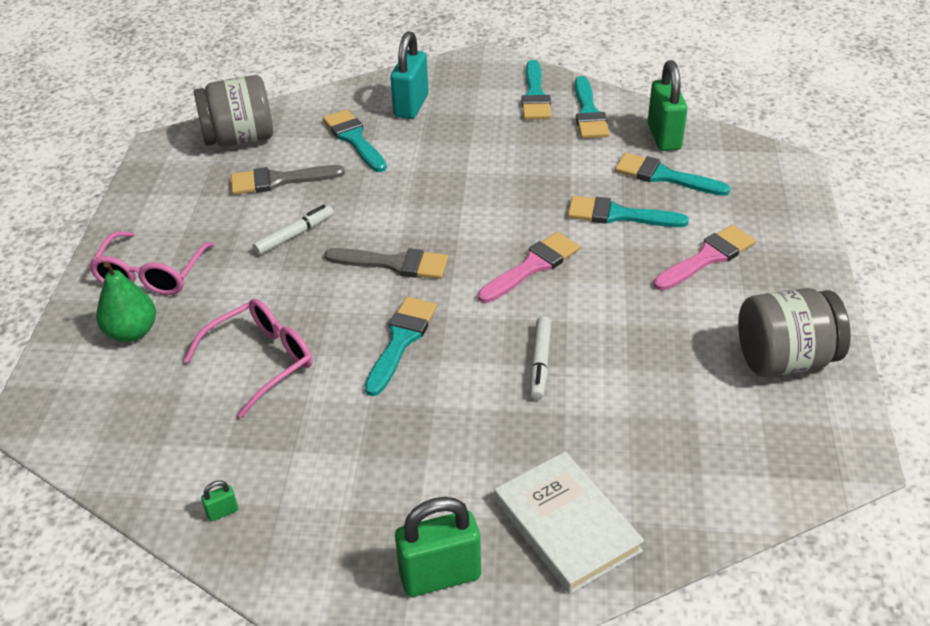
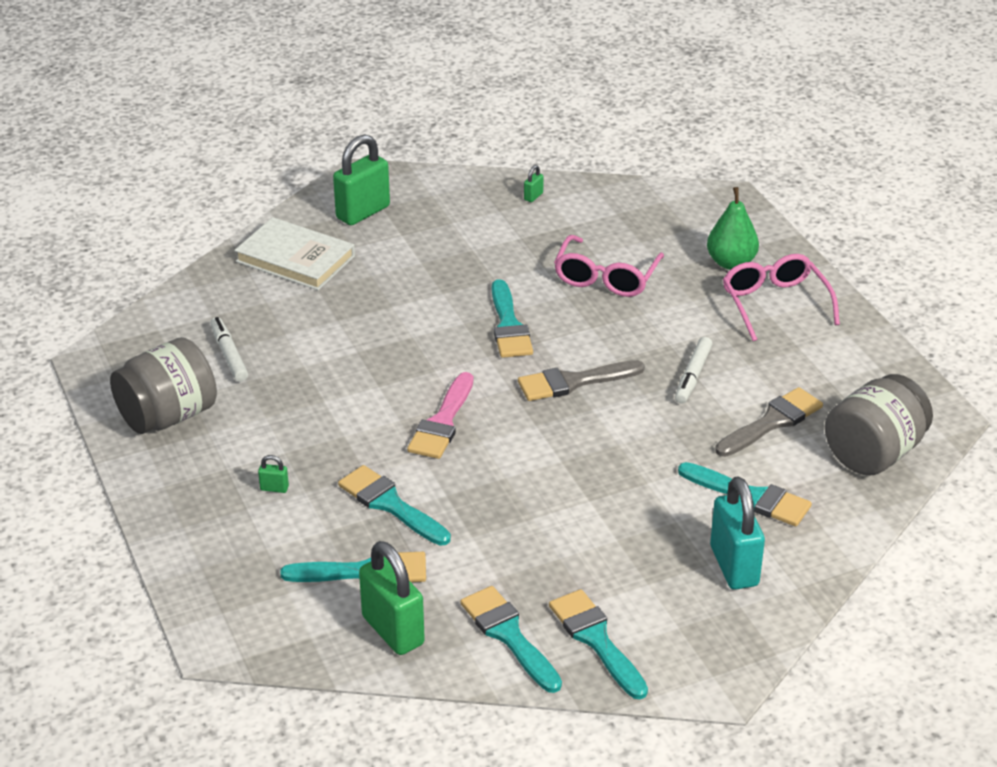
camera: 150 degrees right, 5 degrees down
white marker [530,316,551,400] -> white marker moved to [210,317,248,382]
turquoise brush [568,196,689,227] -> turquoise brush turned 120 degrees counterclockwise [338,465,451,546]
pink brush [653,225,755,291] -> green padlock [258,455,289,493]

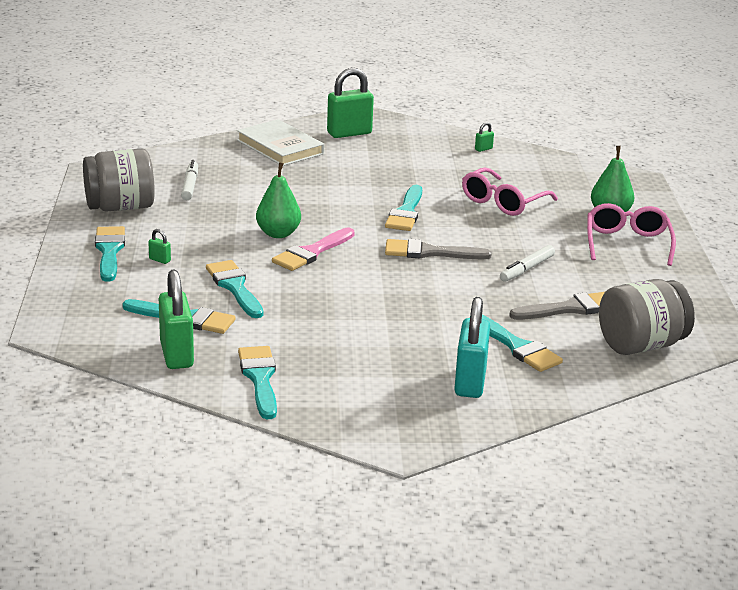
camera: 20 degrees right, 10 degrees down
turquoise brush [549,589,648,699] -> turquoise brush moved to [95,226,125,282]
none -> green pear [256,162,301,238]

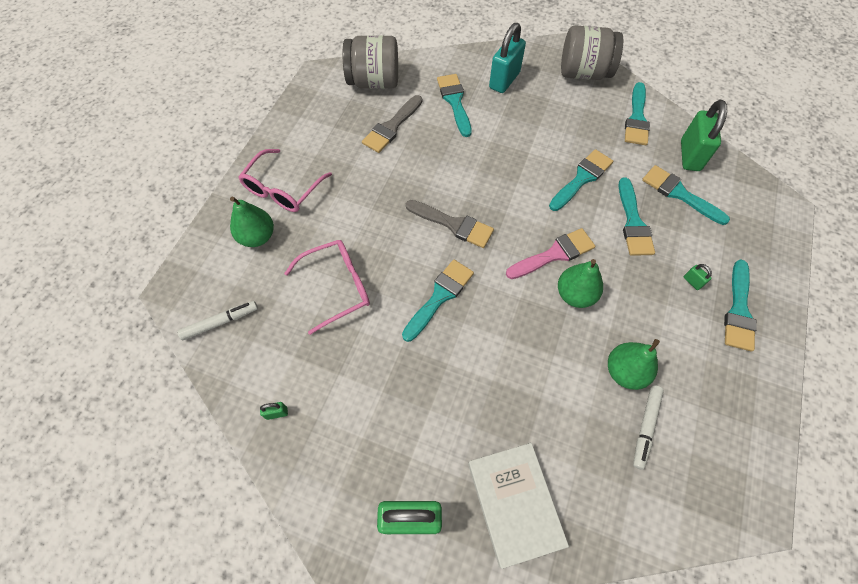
camera: 155 degrees left, 35 degrees up
grey jar [83,149,155,211] -> grey jar moved to [561,25,623,80]
white marker [500,245,555,282] -> white marker moved to [177,301,258,340]
grey brush [509,292,605,320] -> grey brush turned 60 degrees counterclockwise [362,95,422,153]
none -> turquoise brush [549,149,613,211]
none -> green pear [608,339,660,390]

